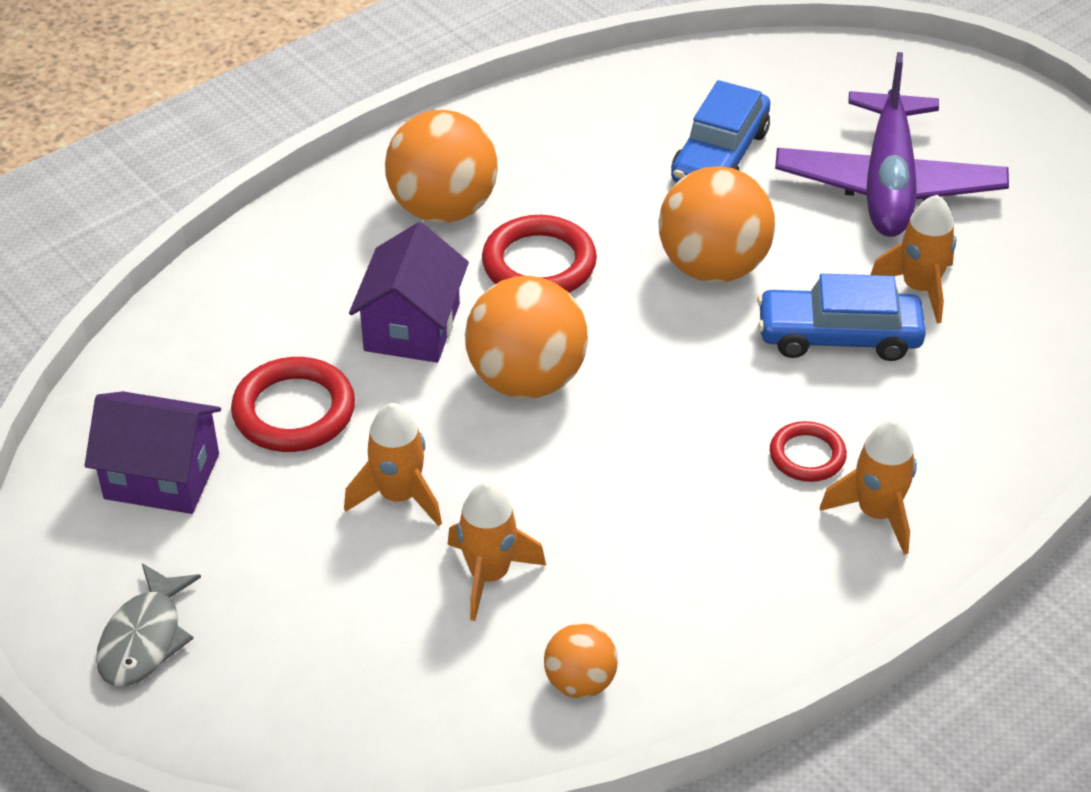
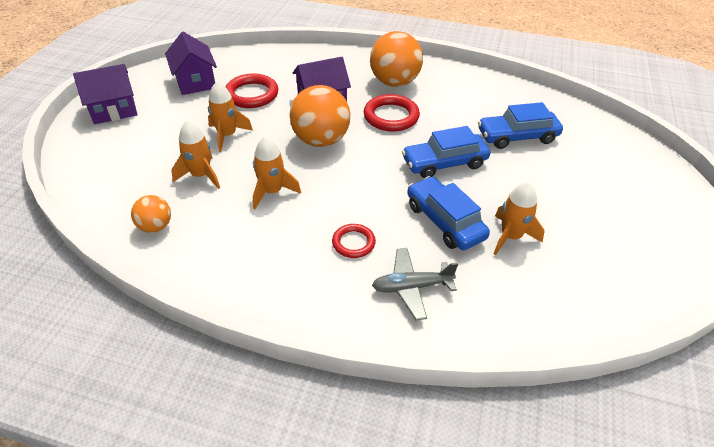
camera: 55 degrees right, 0 degrees up
grey fish [96,563,201,687] -> purple house [73,64,138,124]
orange ball [659,166,775,283] -> blue car [402,126,490,178]
purple plane [775,52,1009,237] -> none
orange rocket [820,420,917,555] -> orange rocket moved to [253,136,301,209]
none -> grey plane [372,248,458,320]

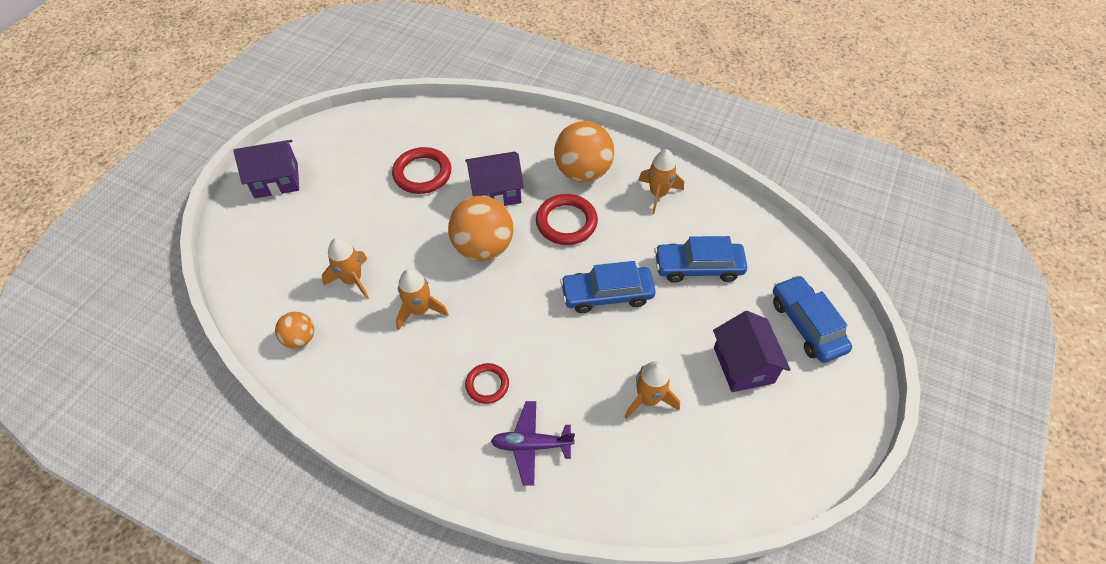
camera: 10 degrees right, 10 degrees up
purple house [165,32,217,95] -> purple house moved to [713,311,791,392]
orange rocket [208,81,253,152] -> orange rocket moved to [638,149,684,214]
grey plane [372,248,458,320] -> purple plane [491,401,575,486]
blue car [407,176,490,250] -> blue car moved to [773,275,852,363]

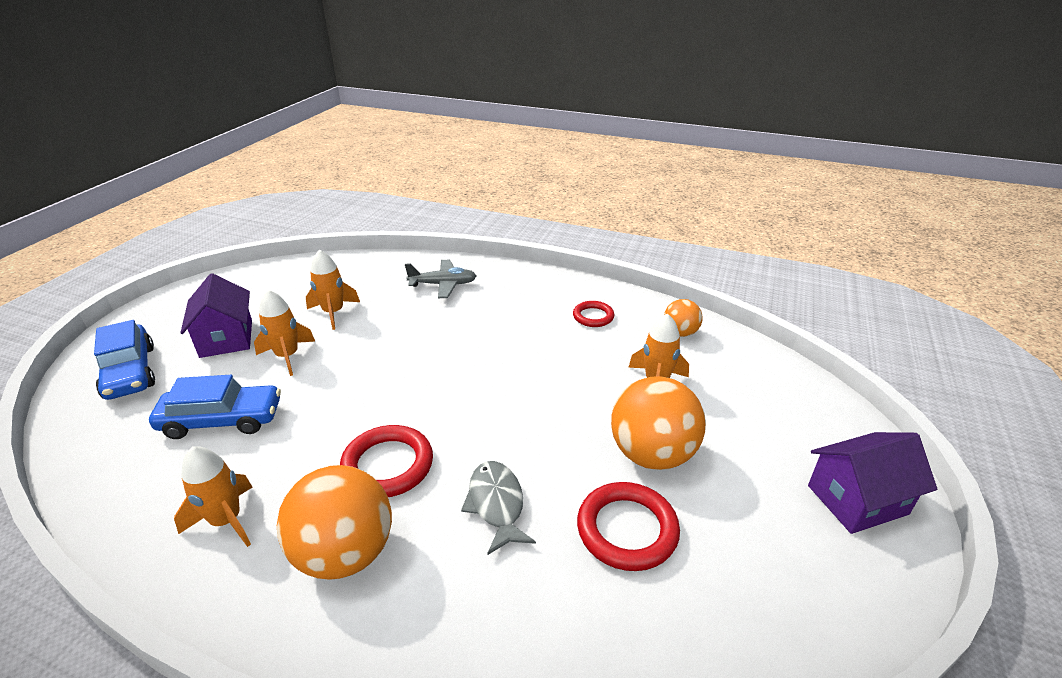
camera: 175 degrees right, 20 degrees down
orange rocket [396,269,449,330] -> orange rocket moved to [254,290,315,376]
orange ball [448,196,513,261] -> orange ball moved to [611,376,706,470]
purple house [465,152,524,206] -> grey fish [461,461,536,555]
red ring [465,363,509,404] -> red ring moved to [573,301,614,327]
purple plane [491,401,575,486] -> grey plane [405,260,476,298]
blue car [560,261,656,313] -> none

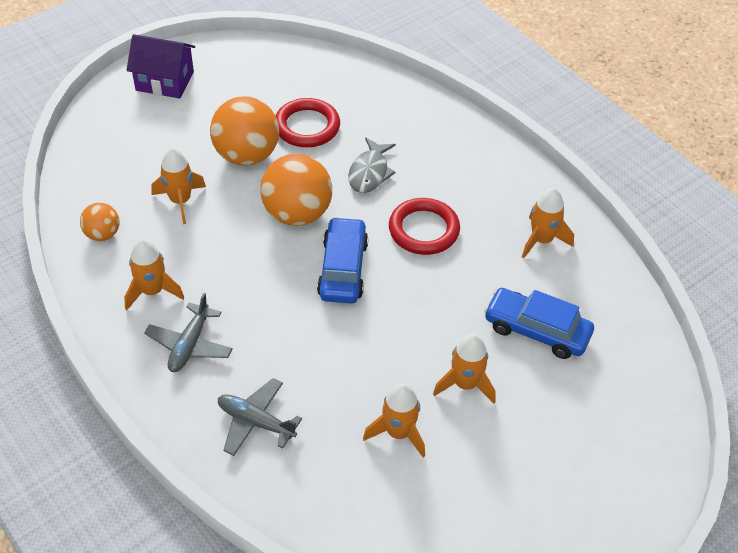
camera: 150 degrees left, 15 degrees up
blue car [94,320,155,400] -> blue car moved to [317,217,368,303]
purple house [180,273,252,358] -> none
orange ball [277,465,392,580] -> orange ball moved to [260,154,332,226]
red ring [573,301,614,327] -> orange rocket [124,239,184,310]
none -> grey plane [144,293,233,372]

